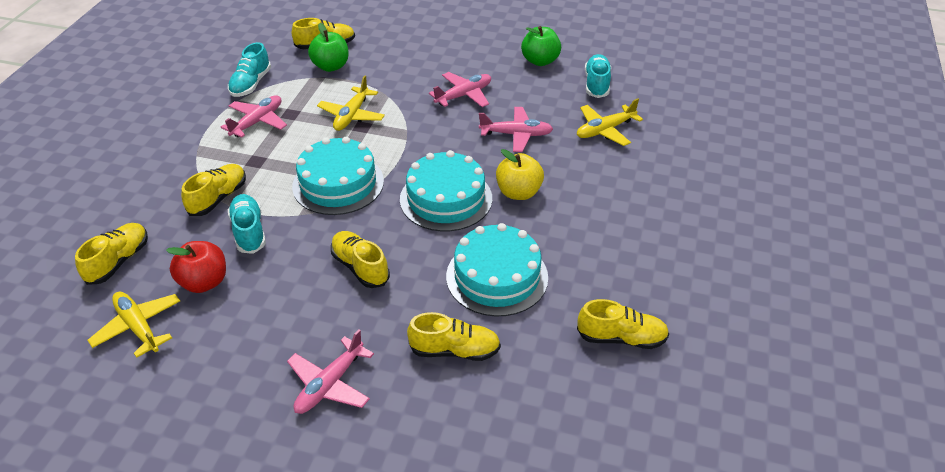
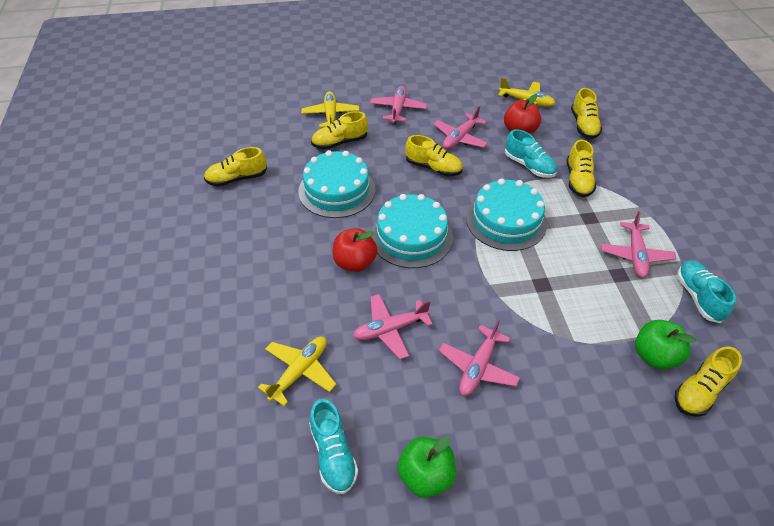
camera: 155 degrees right, 5 degrees up
yellow plane [317,75,385,131] -> yellow plane moved to [301,91,359,128]
yellow apple [496,149,544,200] -> red apple [332,228,377,272]
none -> pink plane [434,106,488,149]

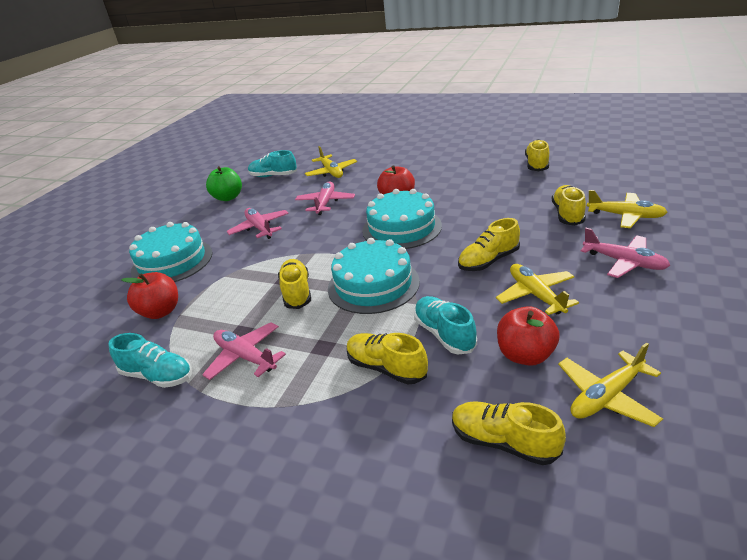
camera: 125 degrees right, 15 degrees down
turquoise cake [299,150,375,218] -> turquoise cake moved to [129,222,213,282]
pink plane [434,106,488,149] -> yellow plane [496,264,579,315]
turquoise shoe [505,129,557,178] -> turquoise shoe turned 75 degrees clockwise [414,296,477,354]
green apple [635,320,697,370] -> red apple [121,272,178,319]
yellow shoe [675,346,742,417] -> yellow shoe moved to [278,259,311,309]

